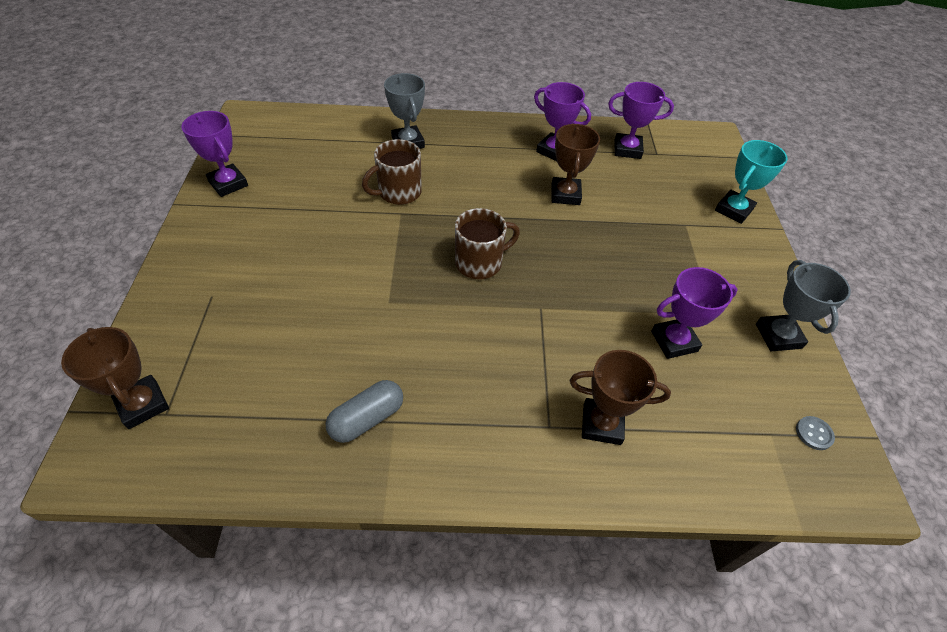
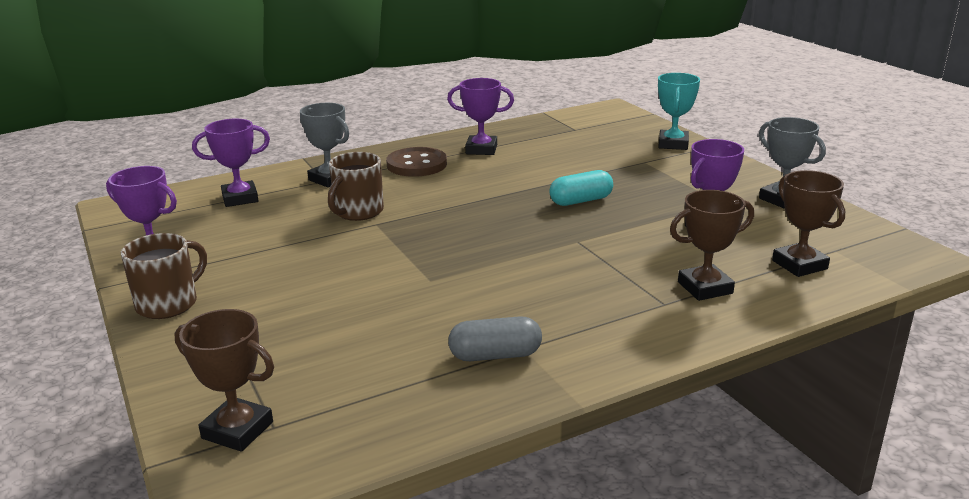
camera: 25 degrees left, 25 degrees down
grey capsule [325,380,403,443] -> grey capsule turned 60 degrees clockwise [448,316,542,361]
brown mug [455,208,520,279] -> brown mug moved to [121,233,207,319]
brown trophy [551,124,600,205] -> brown trophy moved to [772,170,845,277]
purple trophy [608,82,674,159] -> purple trophy moved to [192,119,270,207]
grey button [796,416,835,450] -> none
none -> brown button [386,147,447,177]
none -> turquoise capsule [550,170,613,206]

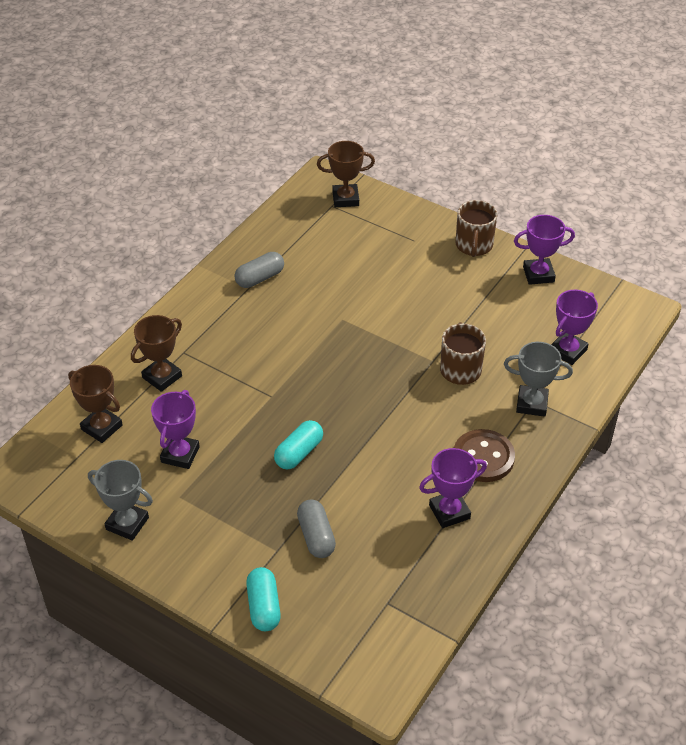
camera: 150 degrees right, 20 degrees up
turquoise trophy [658,73,700,150] -> turquoise capsule [246,567,281,631]
none -> grey capsule [297,499,336,558]

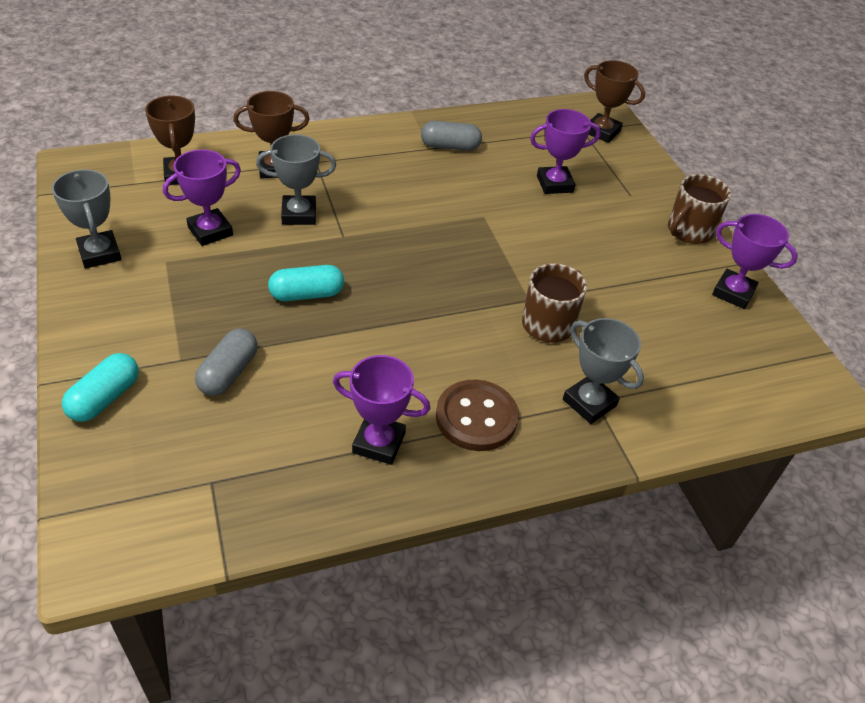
camera: 35 degrees right, 0 degrees up
purple trophy [551,290,598,365] -> purple trophy moved to [530,109,601,194]
none -> grey trophy [256,134,336,225]

